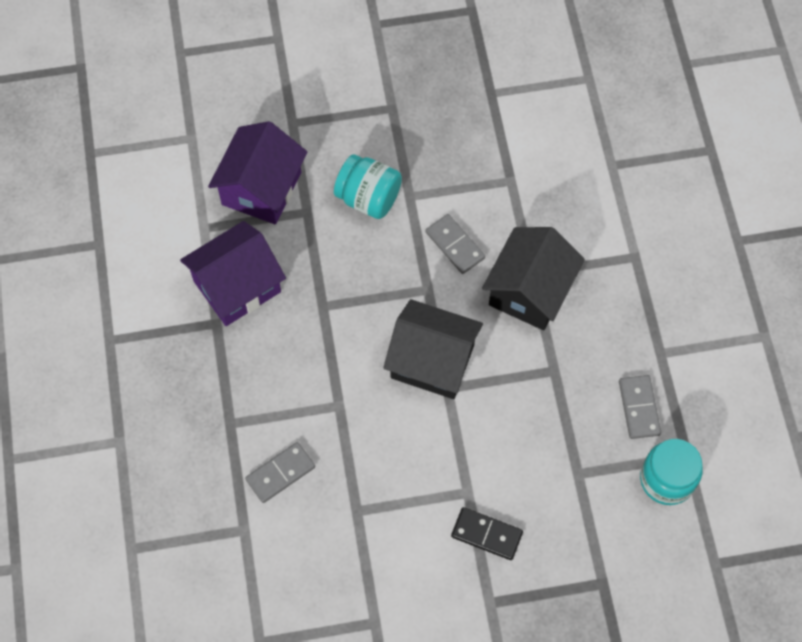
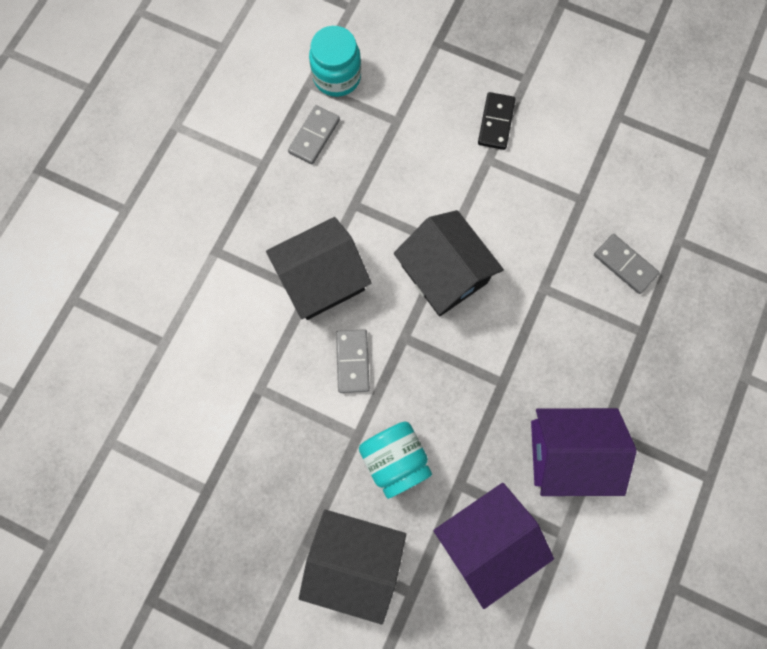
camera: 145 degrees left, 10 degrees up
grey domino [245,442,315,503] -> grey domino turned 45 degrees clockwise [594,234,660,294]
black domino [451,507,523,560] -> black domino turned 45 degrees clockwise [478,92,515,150]
none -> black house [299,510,406,625]

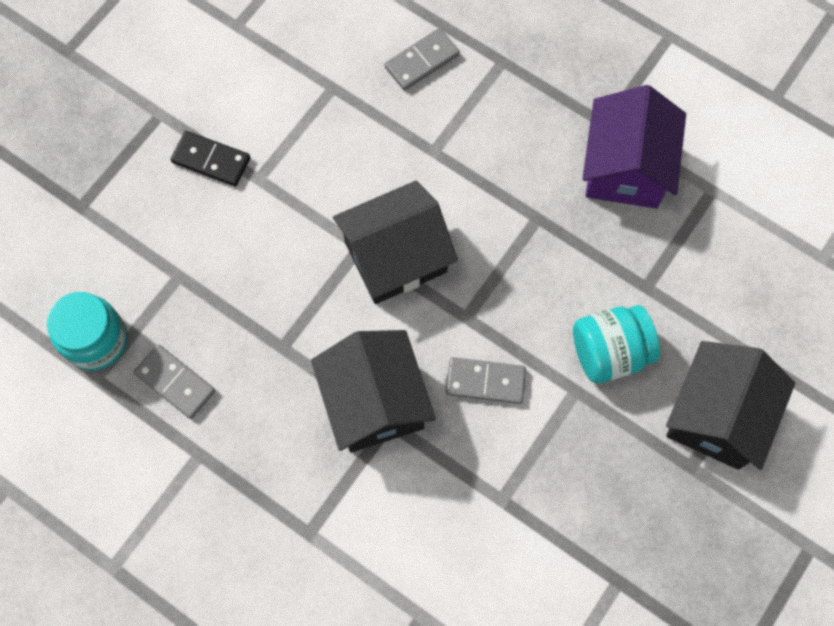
camera: 80 degrees left, 5 degrees down
purple house [434,483,554,609] -> none

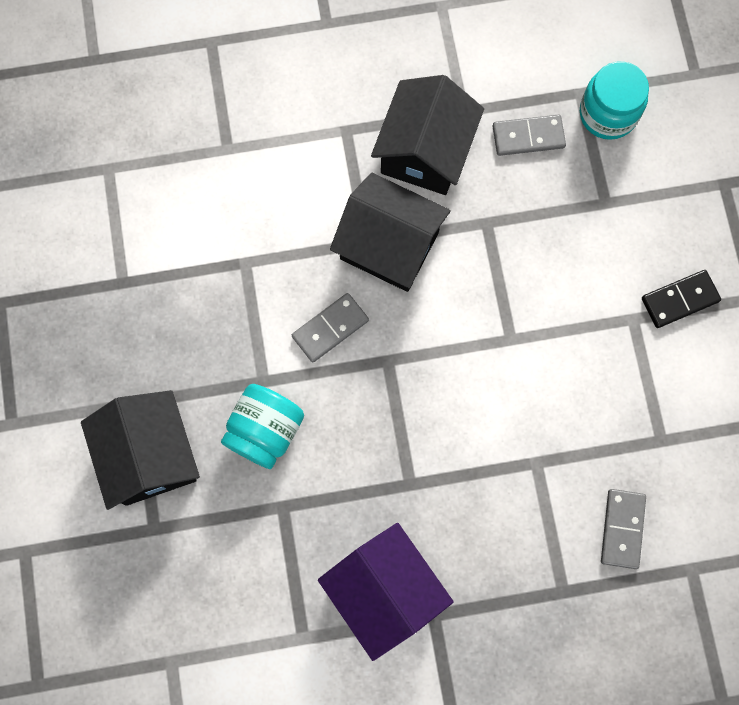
camera: 135 degrees right, 5 degrees up
black house [333,180,458,304] -> black house moved to [371,75,484,195]

